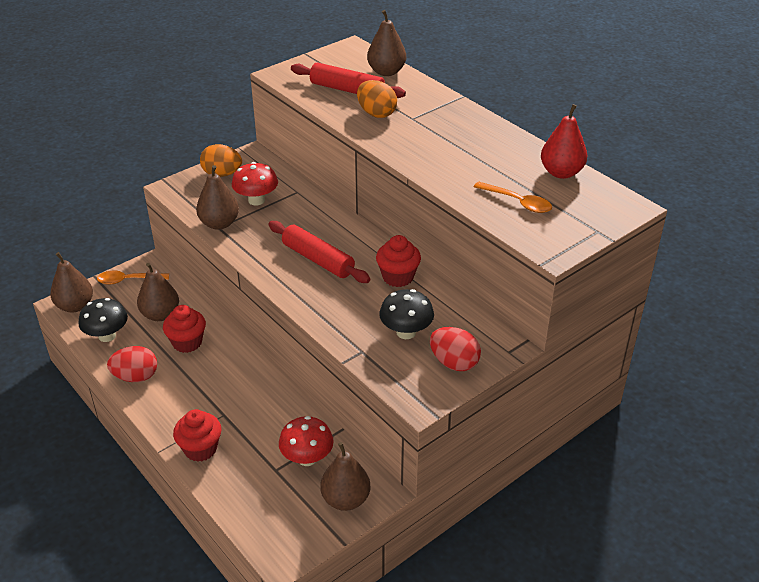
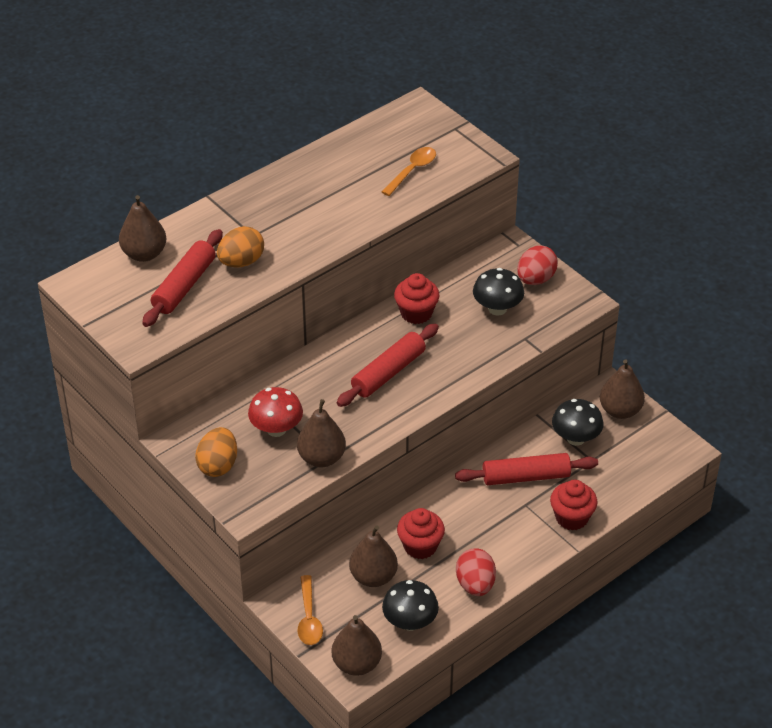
camera: 90 degrees left, 5 degrees up
red mushroom [279,416,334,466] -> black mushroom [552,399,604,446]
red pear [541,104,587,179] -> none
none -> red rolling pin [455,453,598,485]

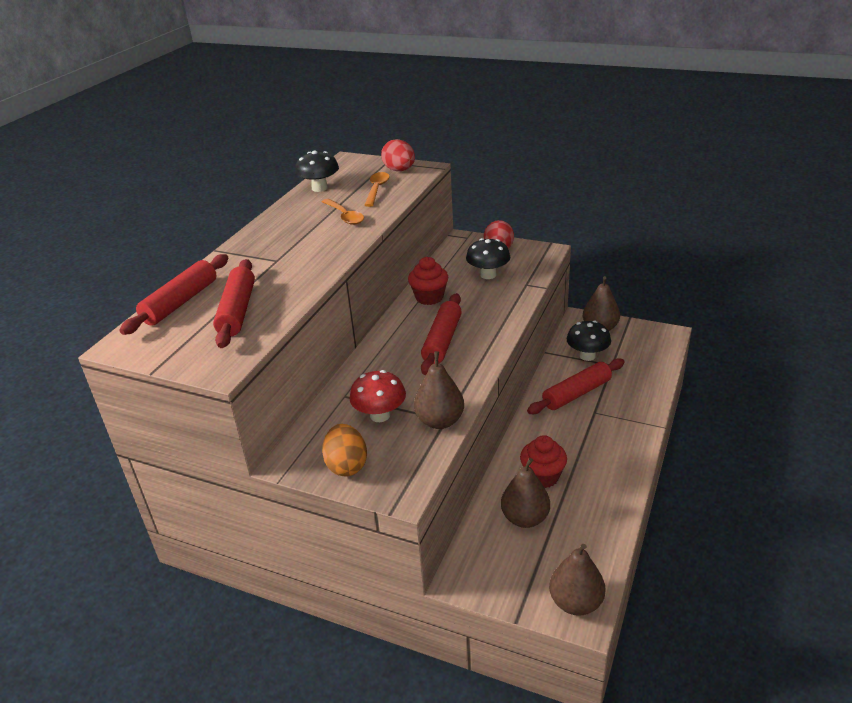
camera: 25 degrees left, 10 degrees down
brown pear [119,195,166,262] -> red rolling pin [120,254,228,335]
orange egg [217,226,264,268] -> none
orange spoon [297,575,323,645] -> orange spoon moved to [322,199,364,225]
black mushroom [382,580,439,631] -> black mushroom moved to [295,150,339,192]
red egg [456,548,496,596] -> red egg moved to [381,139,415,171]
red cupcake [550,480,597,530] -> none

